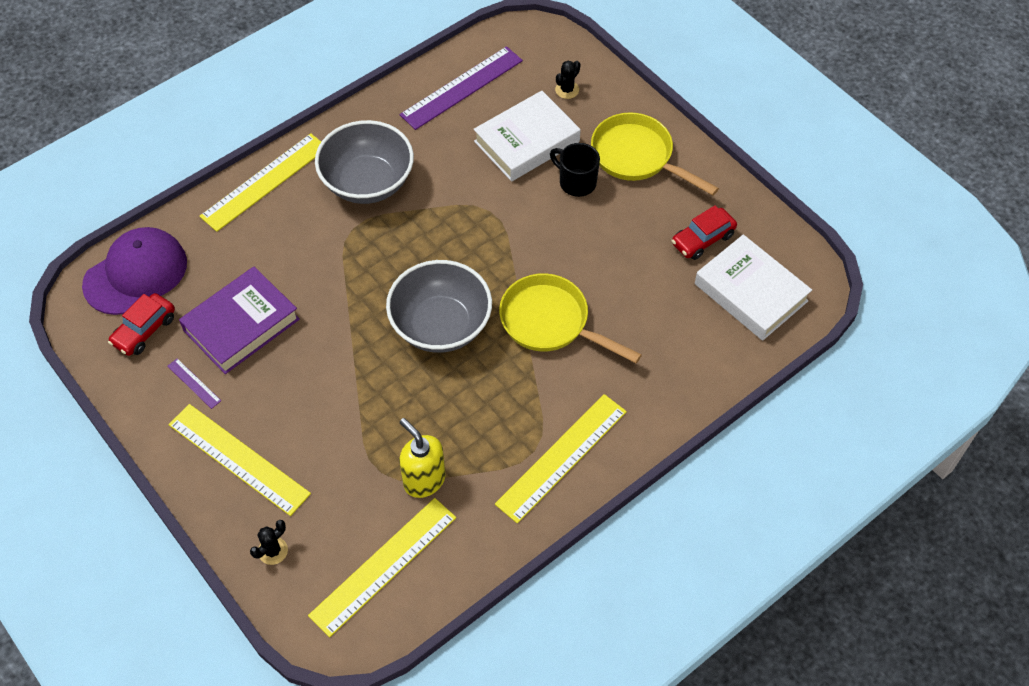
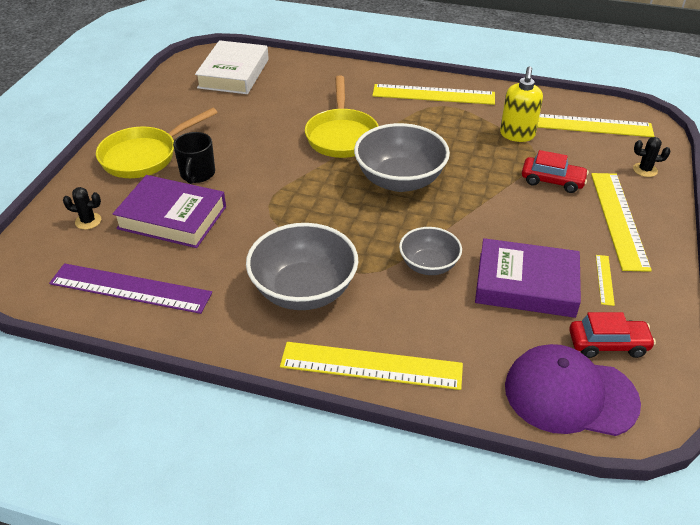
camera: 125 degrees left, 15 degrees down
purple ruler [167,358,221,409] -> yellow ruler [596,255,615,306]
white book [474,91,581,182] -> purple book [112,175,226,248]
yellow pan [591,113,719,196] -> yellow pan turned 45 degrees clockwise [96,108,218,178]
red car [671,205,737,260] -> red car moved to [522,150,589,193]
none -> grey bowl [399,227,462,275]

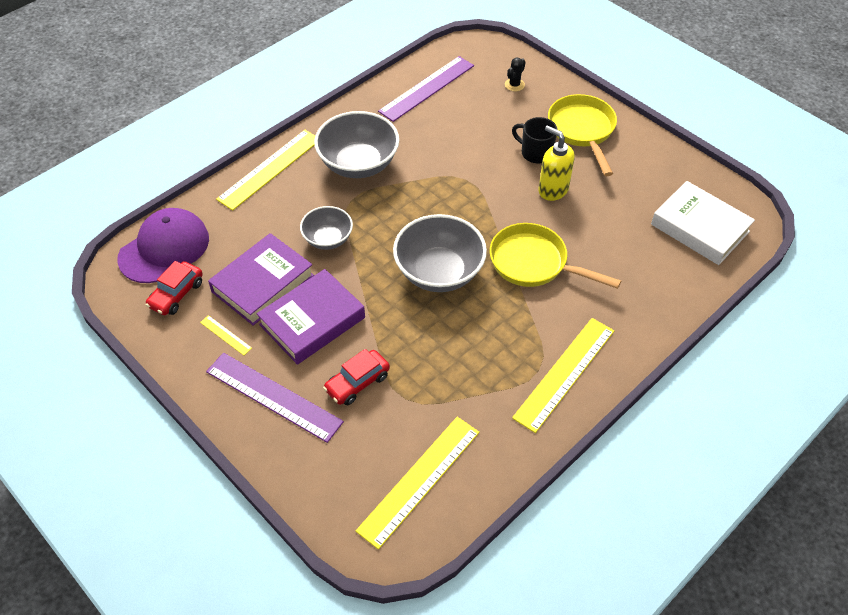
camera: 120 degrees right, 10 degrees up
purple book [112,175,226,248] -> purple book moved to [257,269,365,365]
yellow soap dispenser [500,66,543,142] -> yellow soap dispenser moved to [538,125,575,201]
yellow ruler [591,173,652,272] -> purple ruler [206,353,344,443]
black cactus [633,137,671,177] -> none

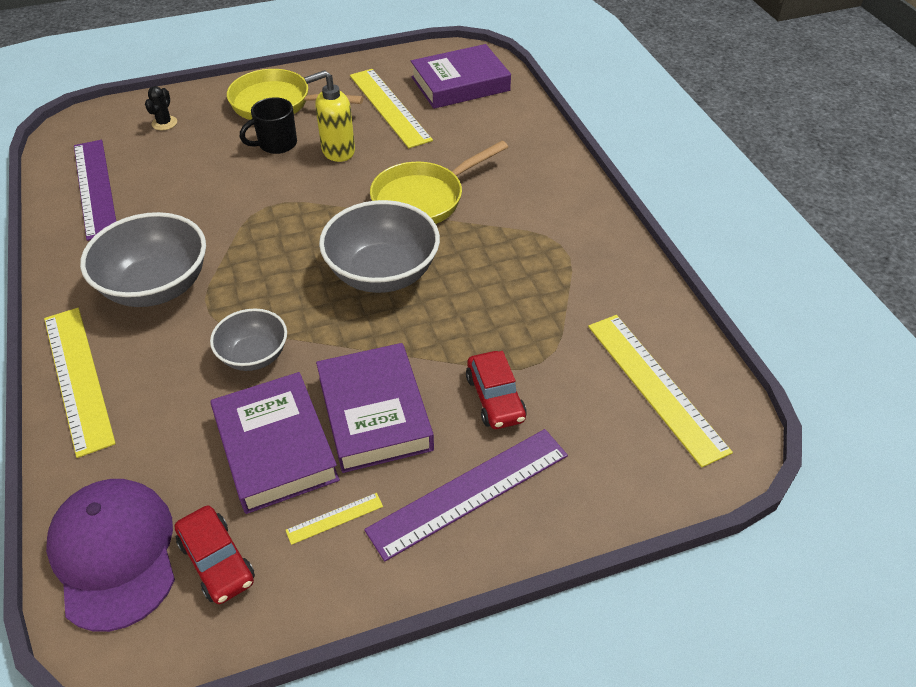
camera: 65 degrees left, 5 degrees down
black cactus [505,57,526,91] -> black cactus turned 45 degrees clockwise [145,86,177,130]
yellow ruler [512,318,614,433] -> yellow ruler moved to [350,69,433,148]
white book [651,181,755,265] -> purple book [411,44,511,109]

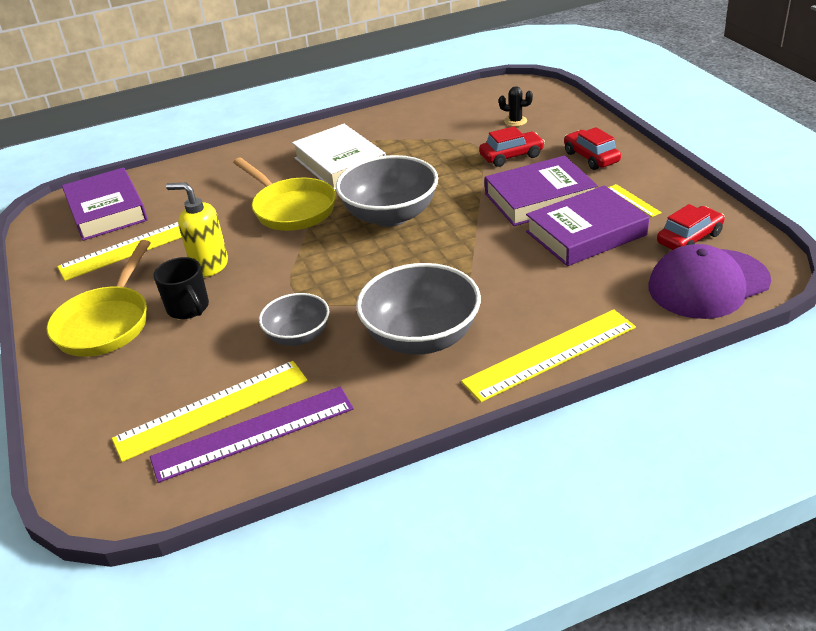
camera: 90 degrees left, 10 degrees down
black cactus [145,86,177,130] -> black cactus moved to [499,86,533,127]
grey bowl [210,309,287,371] -> grey bowl moved to [259,293,329,346]
yellow soap dispenser [304,70,355,162] -> yellow soap dispenser turned 135 degrees clockwise [166,183,228,277]
purple ruler [364,429,568,562] -> red car [564,127,621,170]
yellow ruler [588,315,733,468] -> yellow ruler moved to [112,361,307,462]
none -> white book [292,124,386,190]

